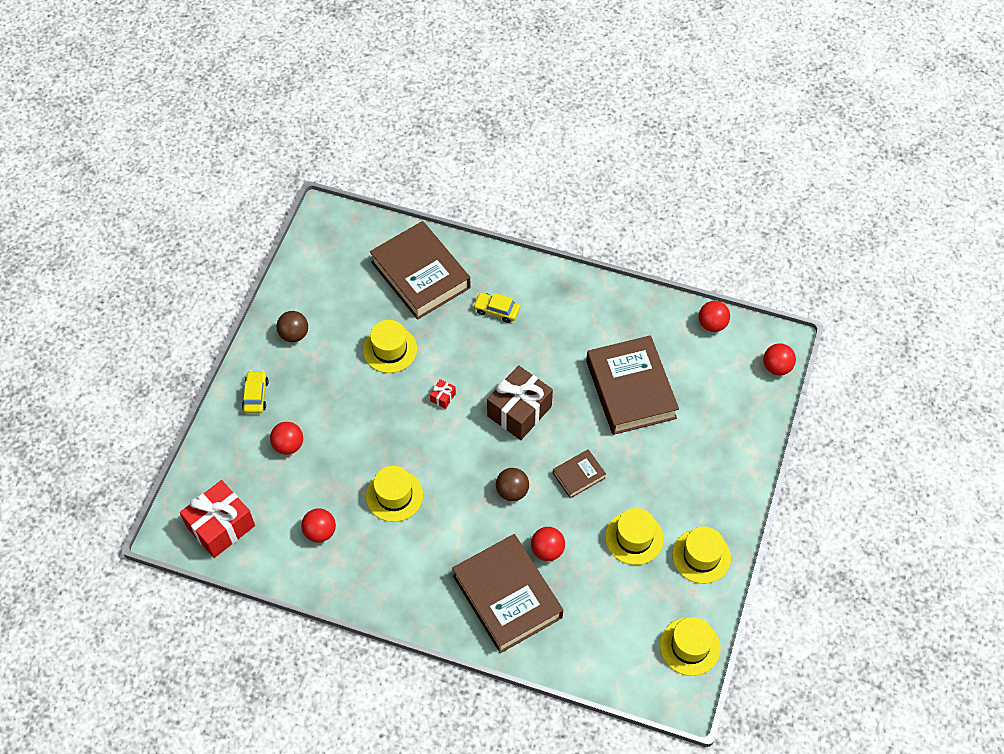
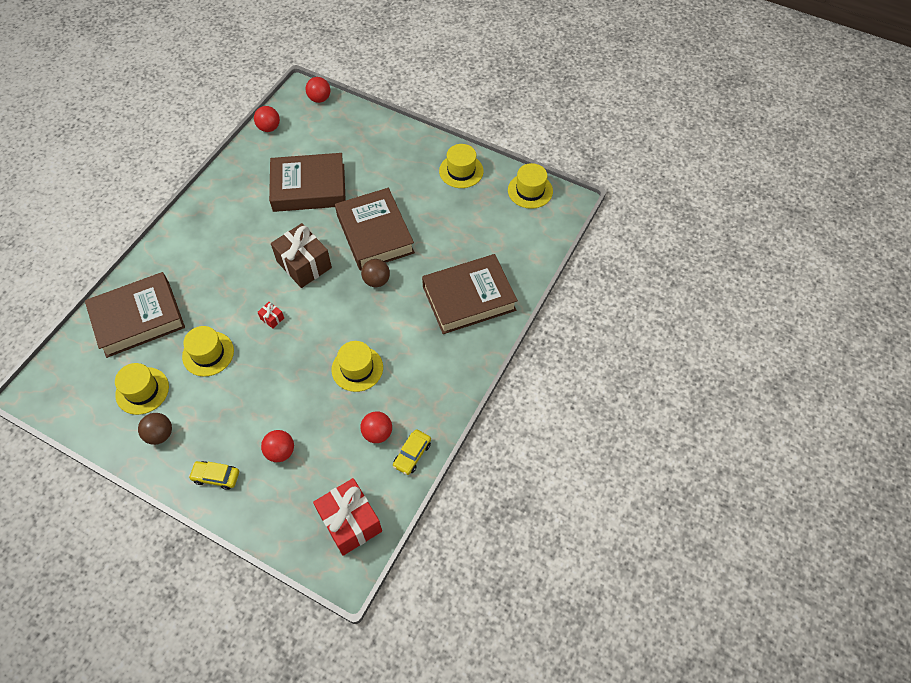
camera: 80 degrees left, 0 degrees up
yellow car [473,293,520,323] -> yellow car moved to [393,429,431,475]
red ball [531,527,565,561] -> none
brown book [553,449,606,498] -> brown book [335,188,415,271], size x2.13
yellow hat [605,508,664,565] -> yellow hat moved to [115,363,169,415]

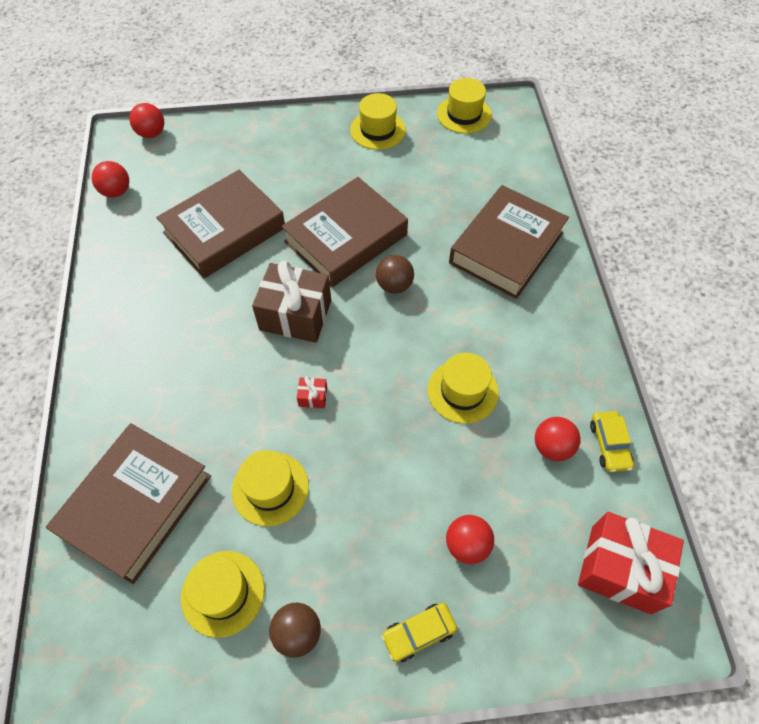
camera: 35 degrees left, 0 degrees up
brown book [335,188,415,271] -> brown book turned 75 degrees counterclockwise [281,177,408,287]

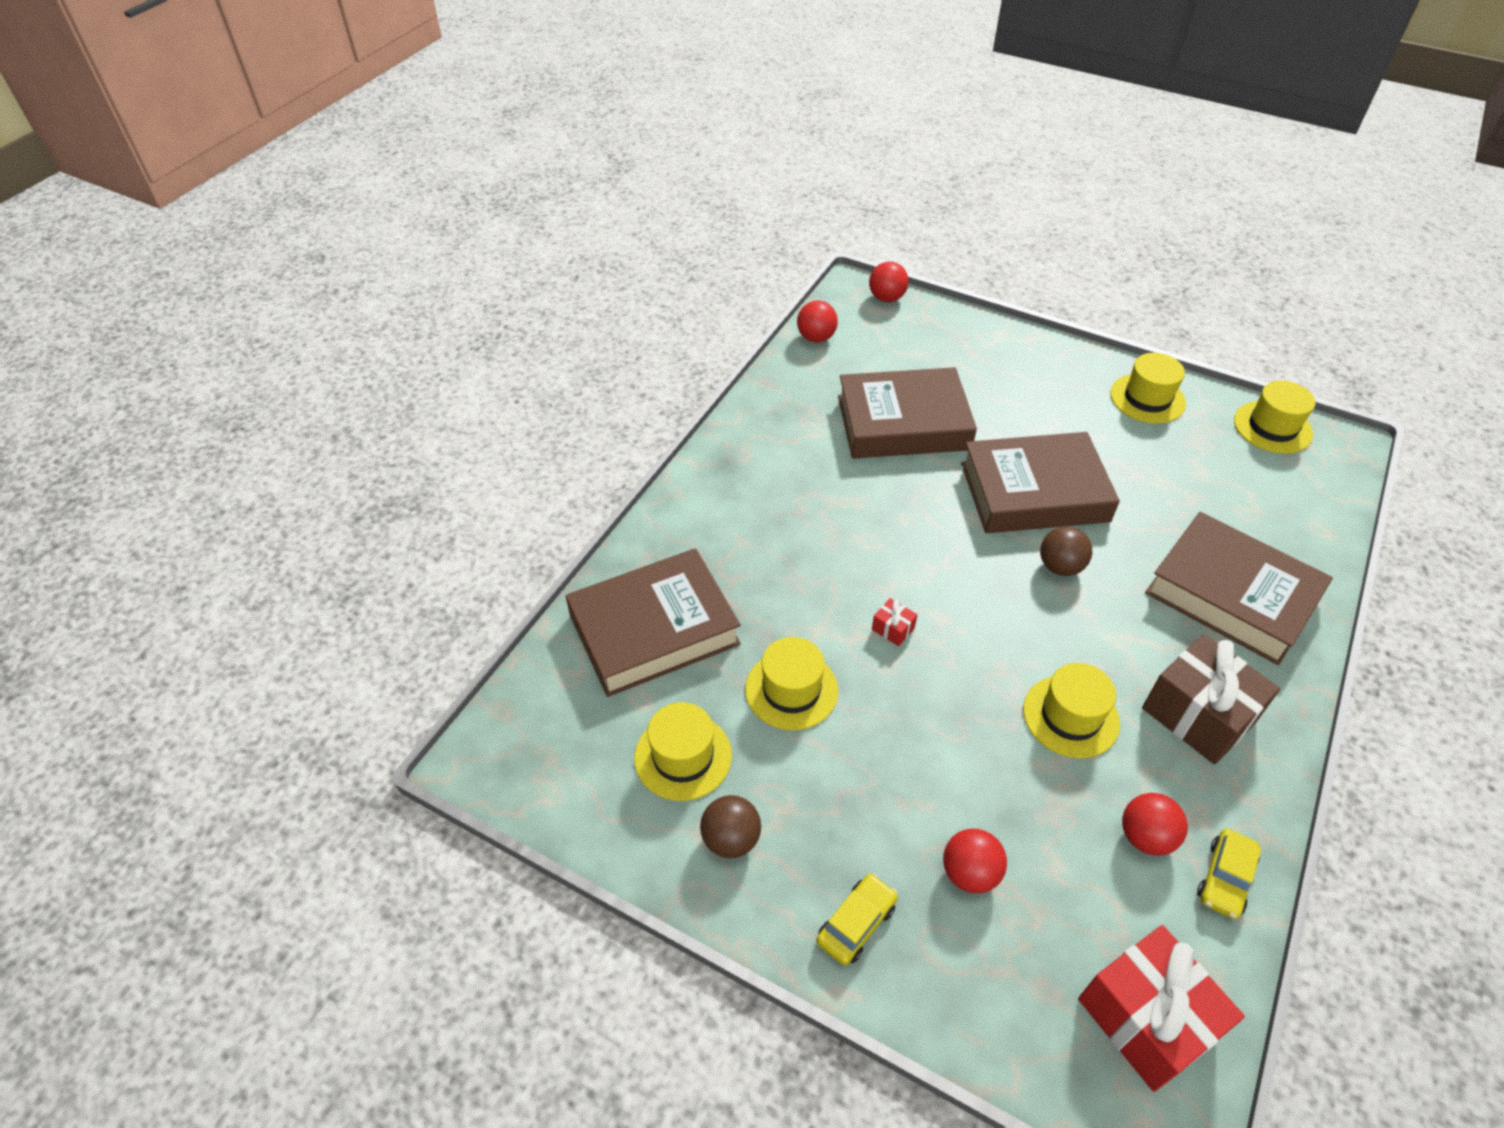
camera: 35 degrees right, 10 degrees down
brown gift [252,260,331,343] -> brown gift moved to [1142,634,1280,764]
yellow car [381,603,457,662] -> yellow car turned 120 degrees clockwise [816,873,898,966]
brown book [449,185,569,299] -> brown book turned 60 degrees clockwise [1145,512,1333,665]

